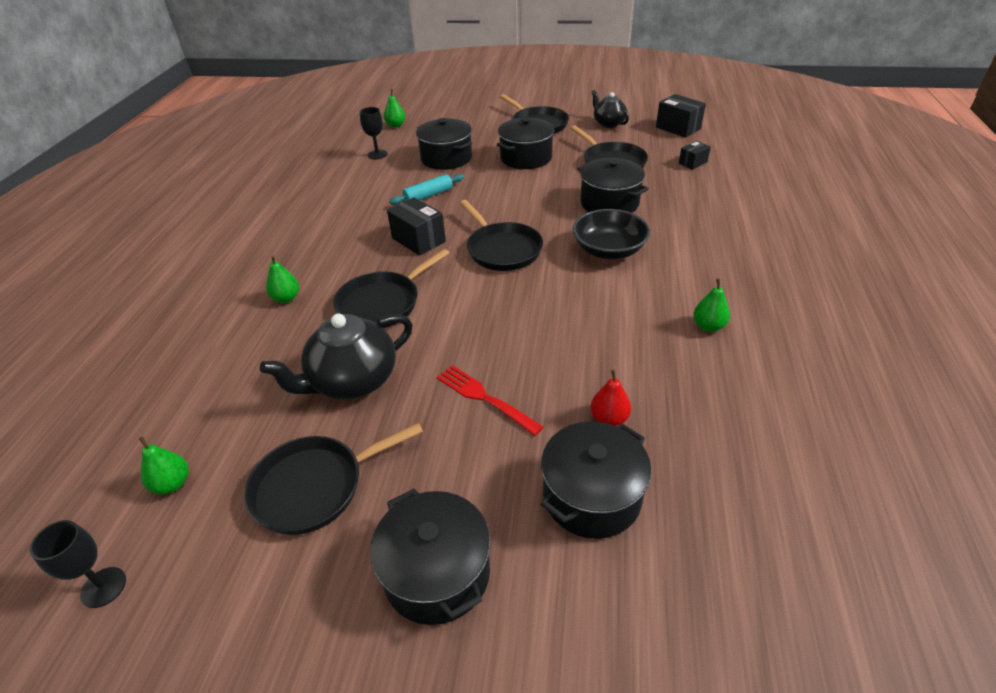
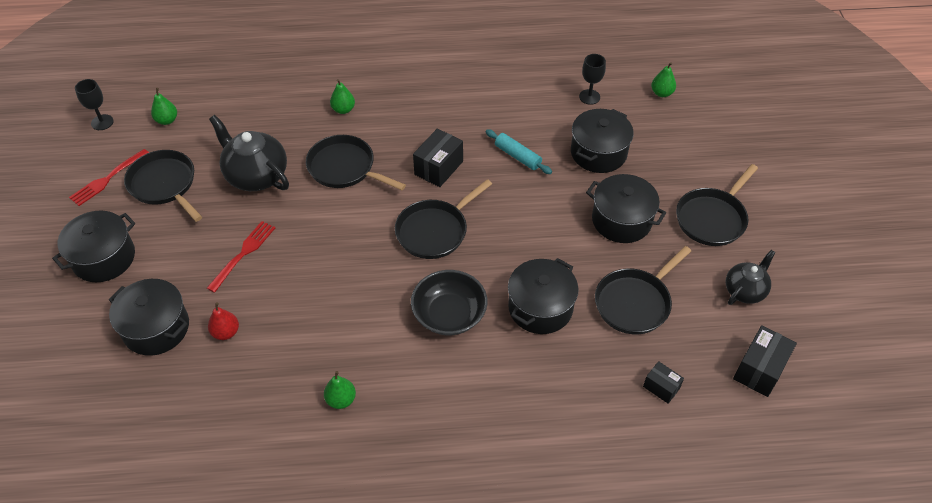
camera: 75 degrees right, 10 degrees up
none -> red fork [69,149,149,206]

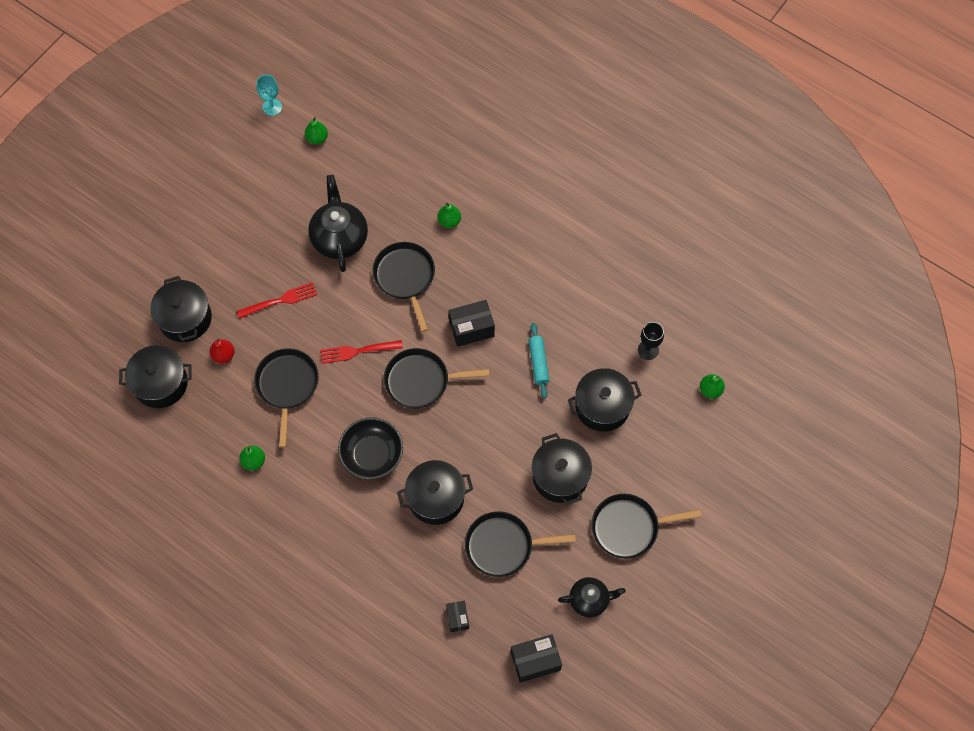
camera: 40 degrees right, 15 degrees up
black pot [52,211,135,282] -> black pot moved to [119,345,192,408]
red fork [69,149,149,206] -> red fork moved to [320,340,403,364]
black goblet [75,79,114,130] -> turquoise goblet [256,75,282,116]
black pan [124,150,202,222] -> black pan moved to [254,348,319,448]

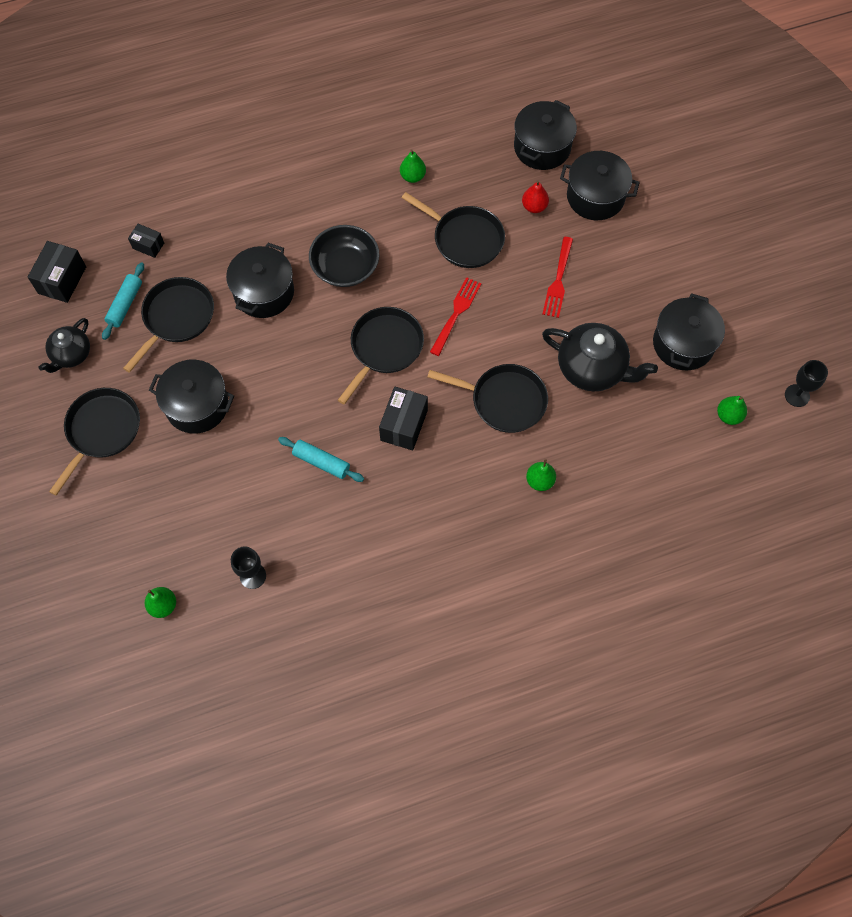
camera: 125 degrees right, 0 degrees up
turquoise goblet [256,75,282,116] -> black goblet [785,360,828,407]
black pot [568,368,641,432] -> black pot moved to [653,293,725,370]
none -> turquoise rolling pin [102,262,144,340]

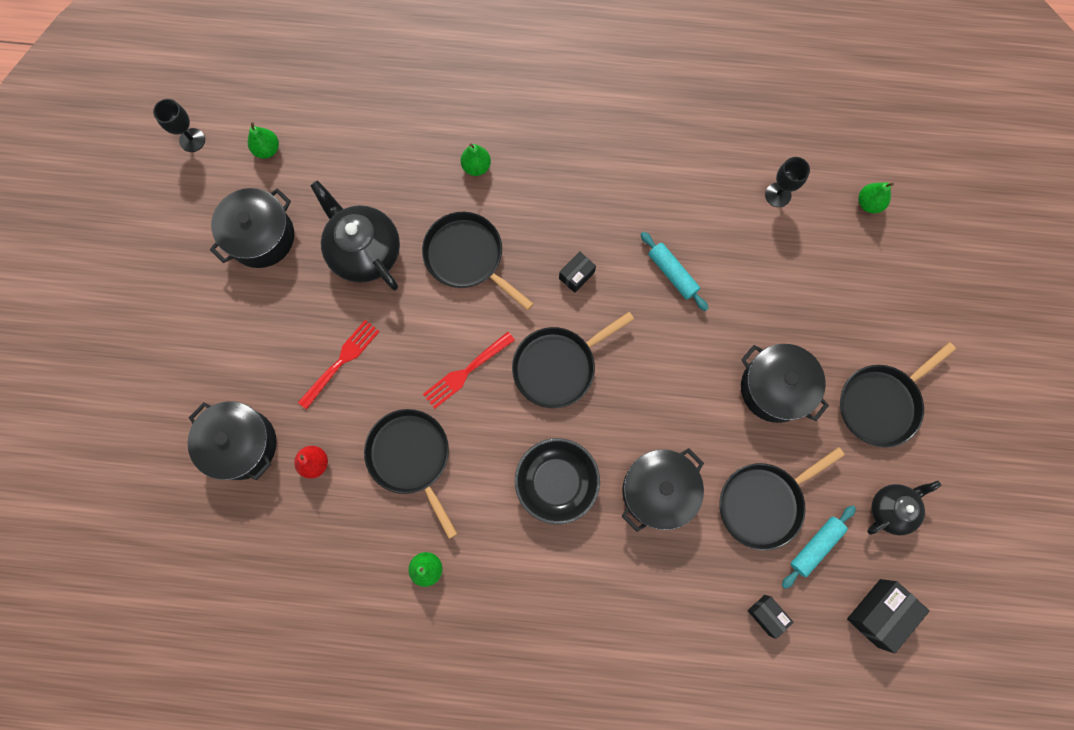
camera: 155 degrees left, 10 degrees up
black box [379,387,428,450] -> black box [559,251,596,293], size x0.60
black pot [514,100,577,170] -> none

